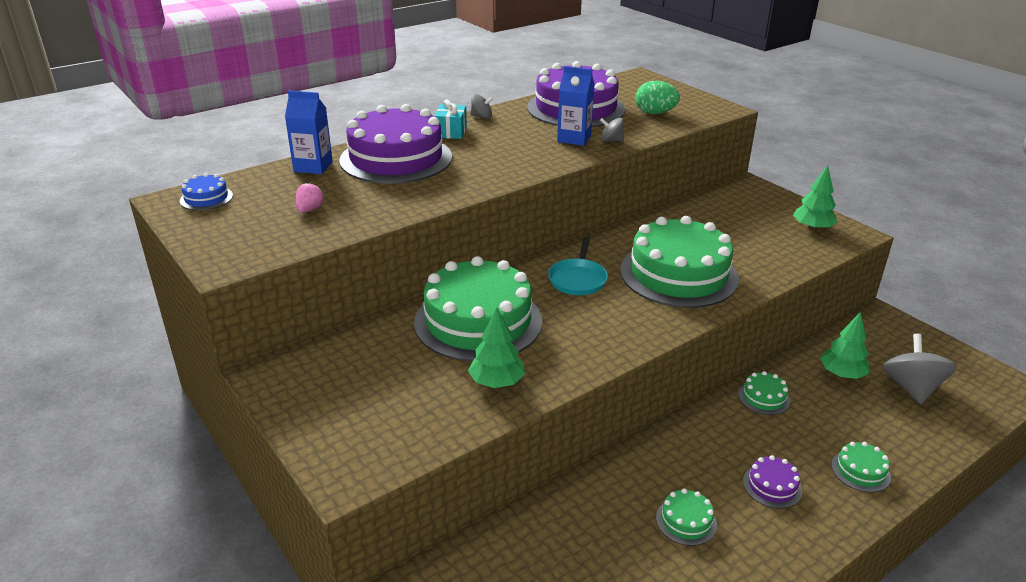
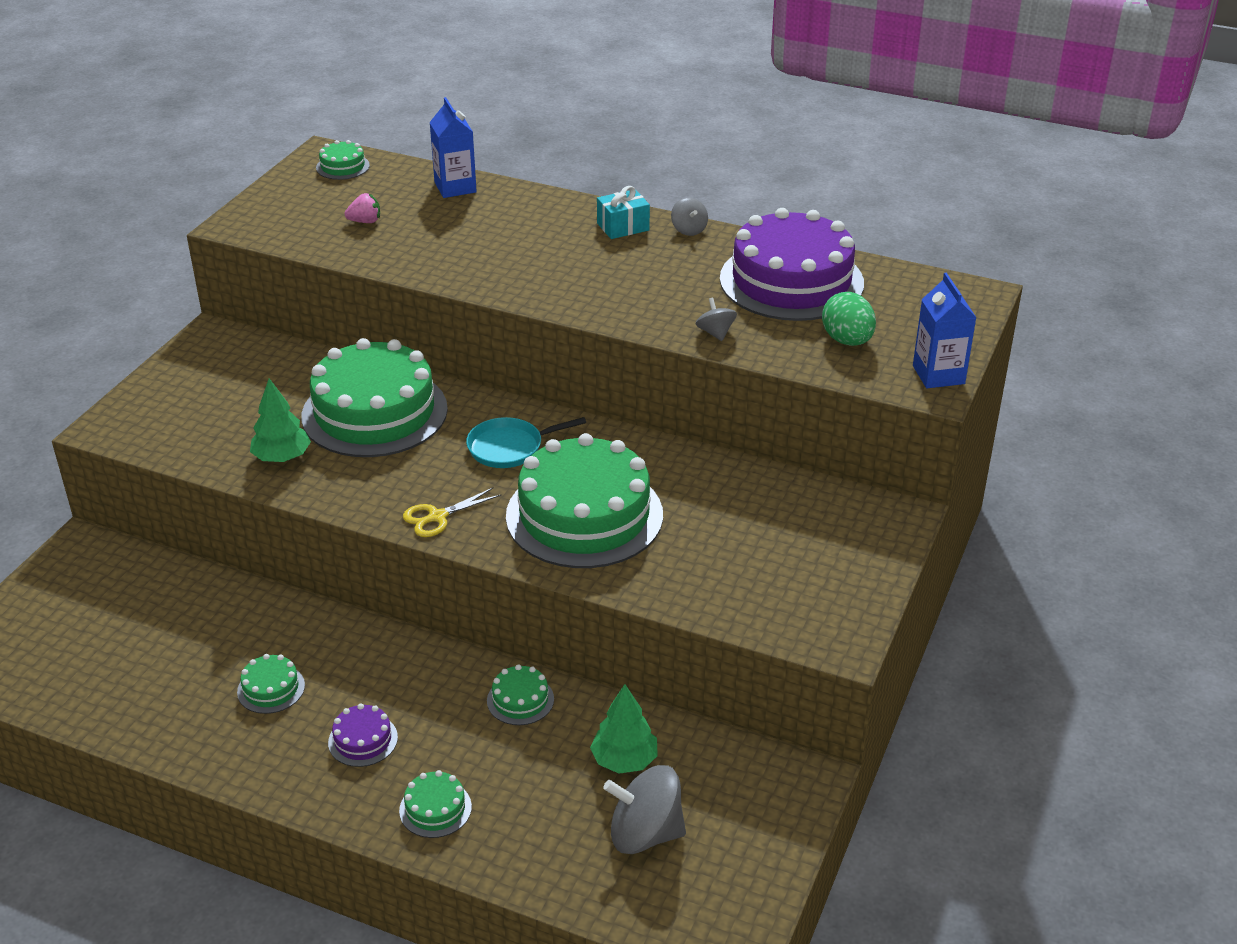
camera: 60 degrees right, 5 degrees up
blue cake [180,173,233,210] -> green cake [316,140,370,180]
purple cake [339,104,452,184] -> none
blue carton [557,66,595,146] -> blue carton moved to [913,272,977,388]
green tree [793,165,838,231] -> none
grey spinning top [883,334,957,404] -> grey spinning top turned 150 degrees counterclockwise [603,765,686,854]
none -> yellow scissors [403,487,501,537]

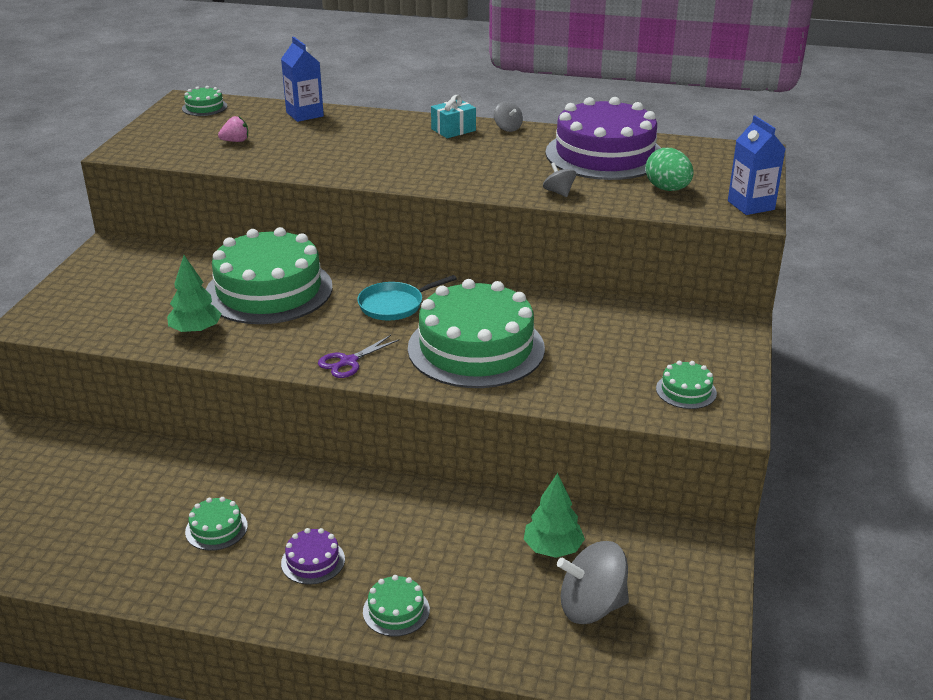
camera: 10 degrees left, 5 degrees down
yellow scissors [403,487,501,537] -> purple scissors [318,335,400,378]
green cake [487,664,554,725] -> green cake moved to [656,361,717,409]

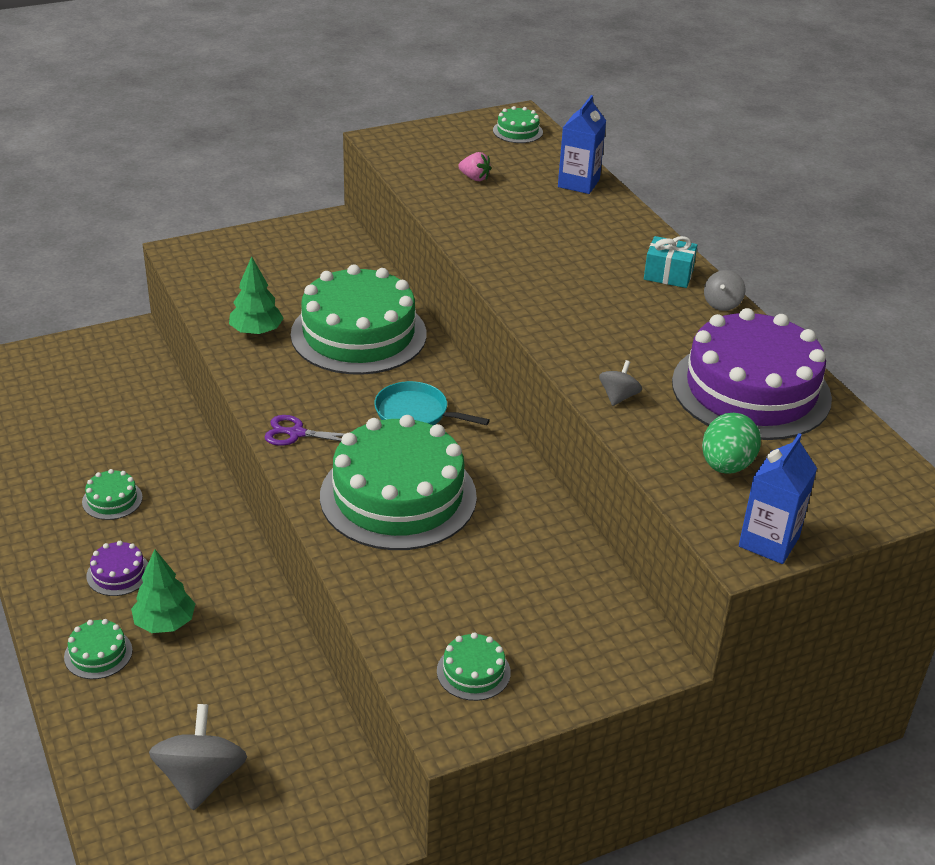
camera: 50 degrees right, 5 degrees up
green tree [524,473,585,558] -> green tree moved to [131,549,196,633]
grey spinning top [557,541,629,624] -> grey spinning top turned 45 degrees clockwise [149,704,247,810]

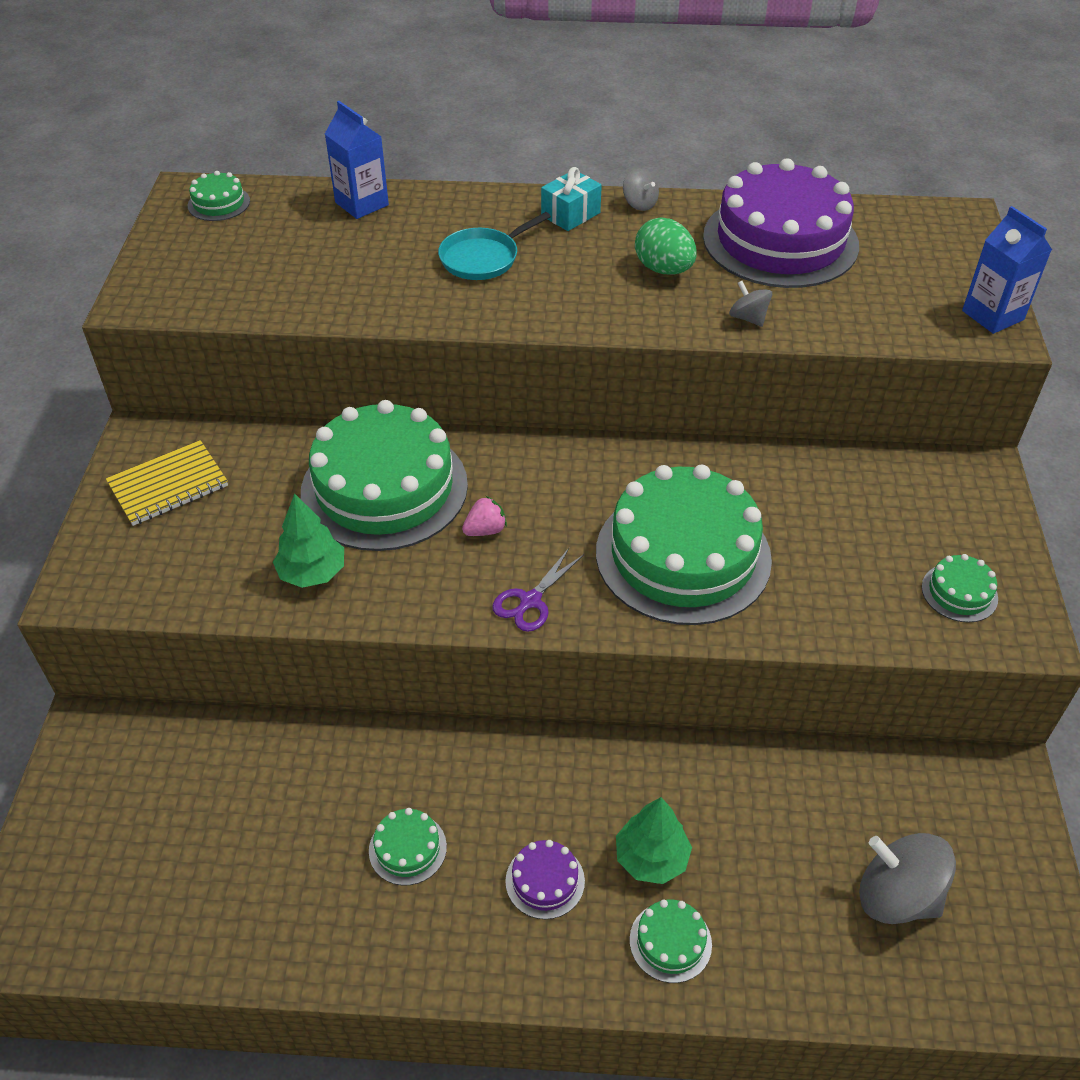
camera: 60 degrees left, 10 degrees up
turquoise pan [374,381,490,425] -> turquoise pan moved to [438,212,551,280]
pink strawberry [458,152,491,181] -> pink strawberry moved to [462,496,507,536]
green egg [702,413,761,474] -> green egg moved to [635,217,697,275]
none -> yellow notebook [106,440,228,526]

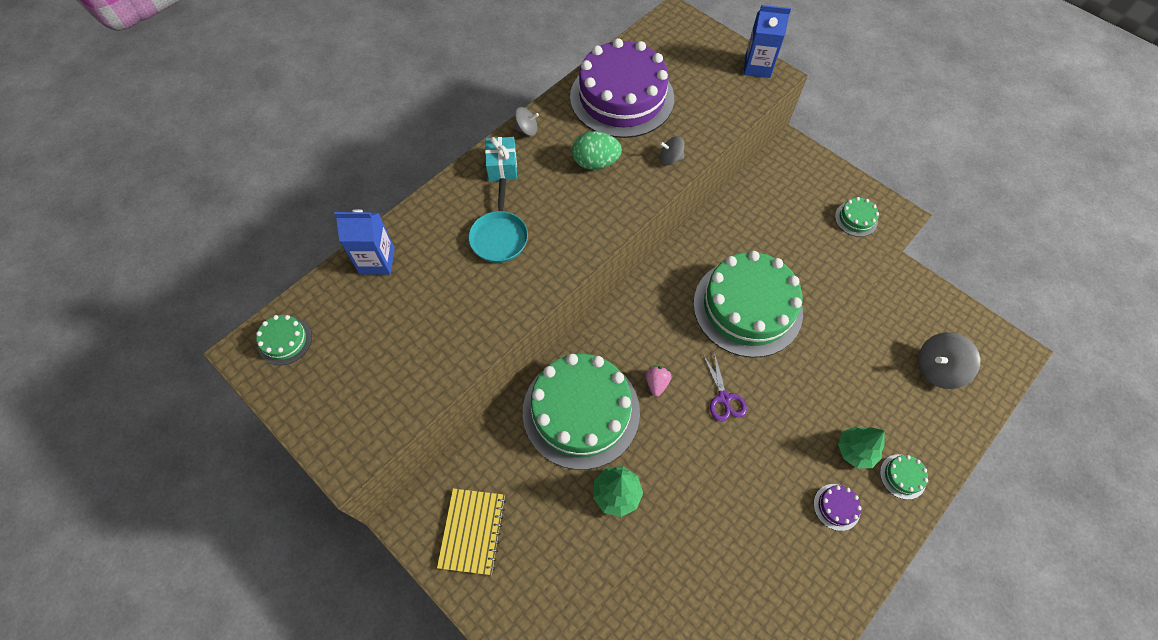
camera: 50 degrees left, 15 degrees up
green cake [369,808,447,885] -> none

